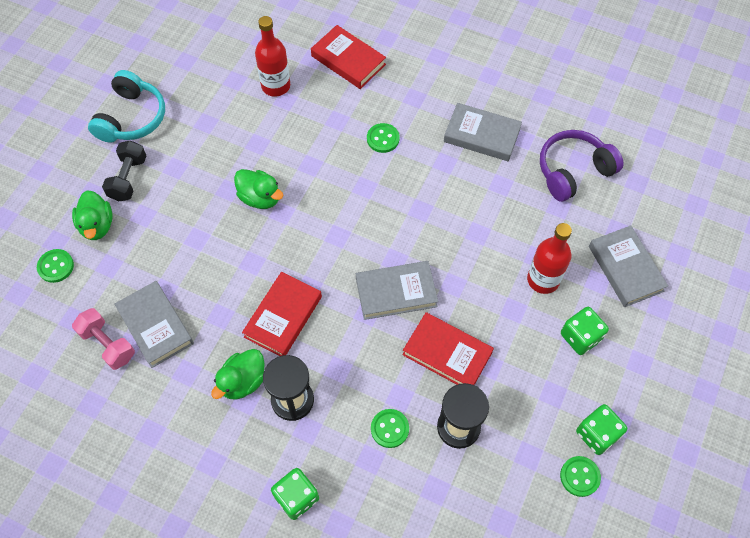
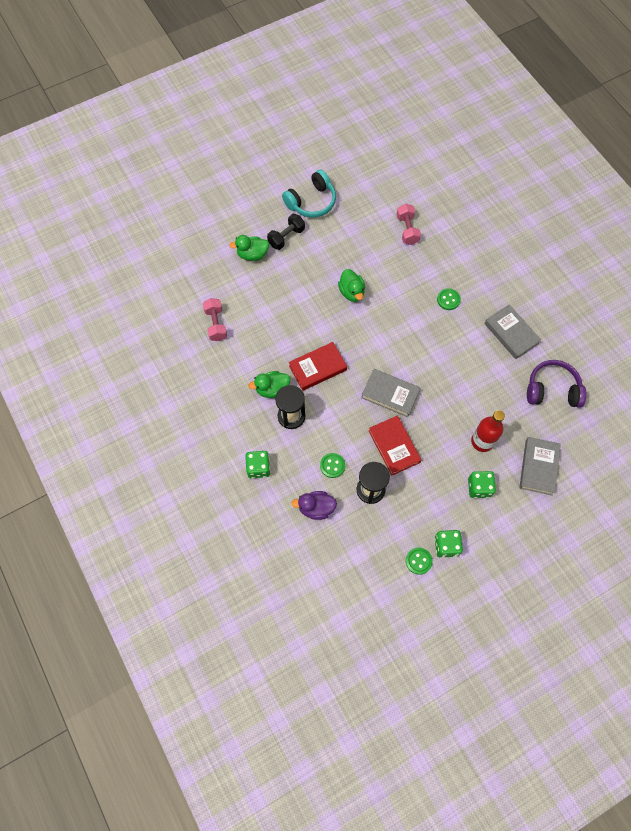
camera: 35 degrees right, 5 degrees up
green button [37,249,74,283] -> none
green duck [72,190,112,240] -> green duck turned 60 degrees clockwise [229,235,269,261]
grey book [114,281,194,368] -> none
red bottle [255,16,290,97] -> pink dumbbell [397,204,421,245]
red book [311,25,386,89] -> none
none -> purple duck [291,491,337,520]

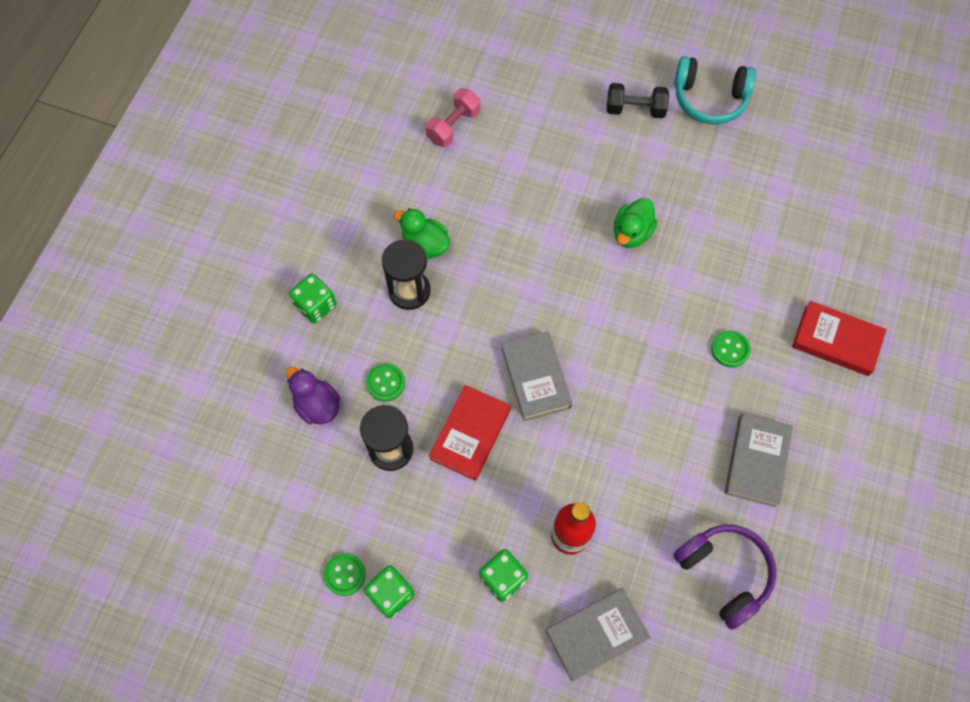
camera: 50 degrees right, 0 degrees up
green duck [229,235,269,261] -> none
red book [289,342,347,391] -> red book moved to [792,301,886,376]
pink dumbbell [397,204,421,245] -> none

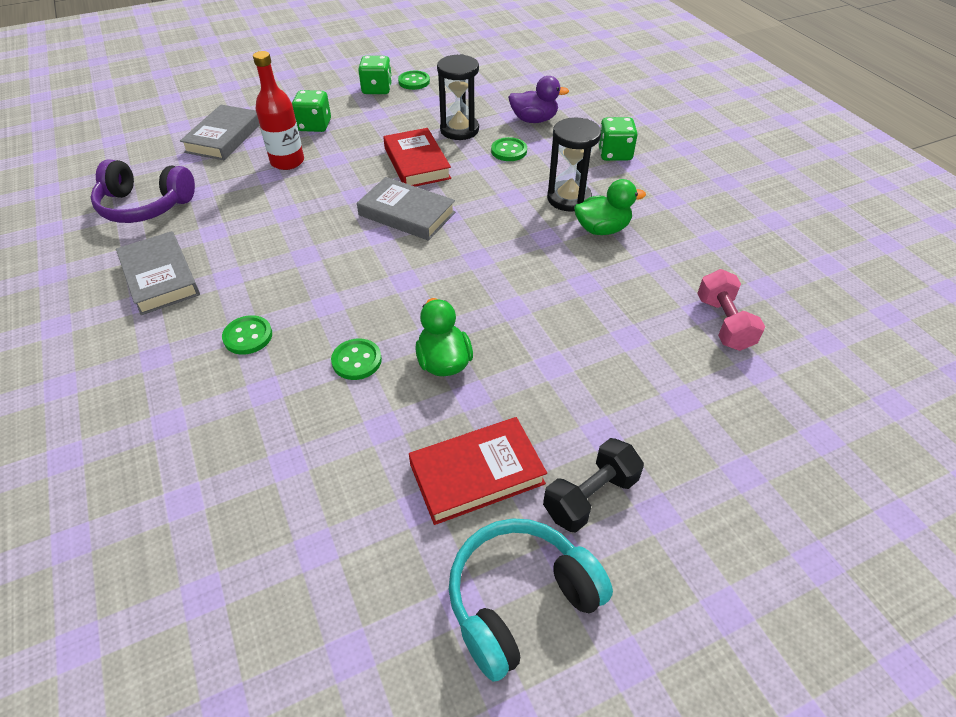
camera: 135 degrees right, 20 degrees down
red book [792,301,886,376] -> red book moved to [409,417,547,525]
none -> green button [331,339,382,380]

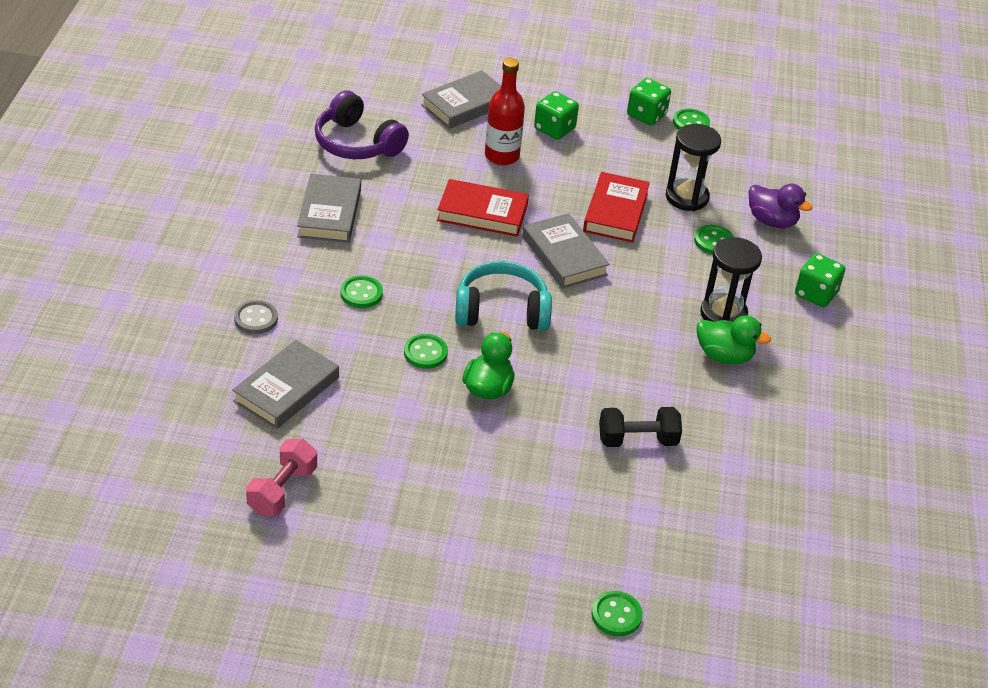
camera: 30 degrees right, 5 degrees down
red book [409,417,547,525] -> red book moved to [437,179,529,237]
turquoise headphones [449,518,613,682] -> turquoise headphones moved to [455,261,552,331]
black dumbbell [543,438,644,532] -> black dumbbell moved to [599,407,682,447]
pink dumbbell [697,269,765,351] -> pink dumbbell moved to [246,439,317,516]
none -> grey book [232,340,339,429]
none -> grey button [234,300,278,334]
none -> green button [591,591,643,636]

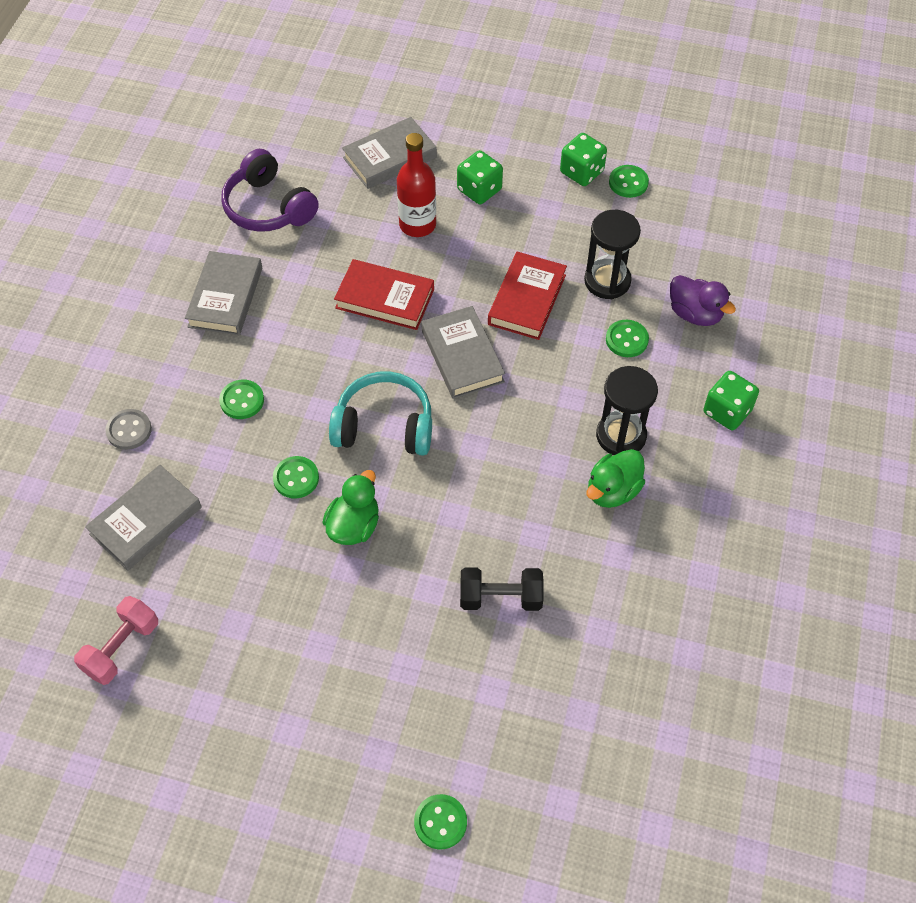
camera: 10 degrees right, 15 degrees up
green duck [697,315,771,364] -> green duck turned 105 degrees clockwise [586,449,645,508]

